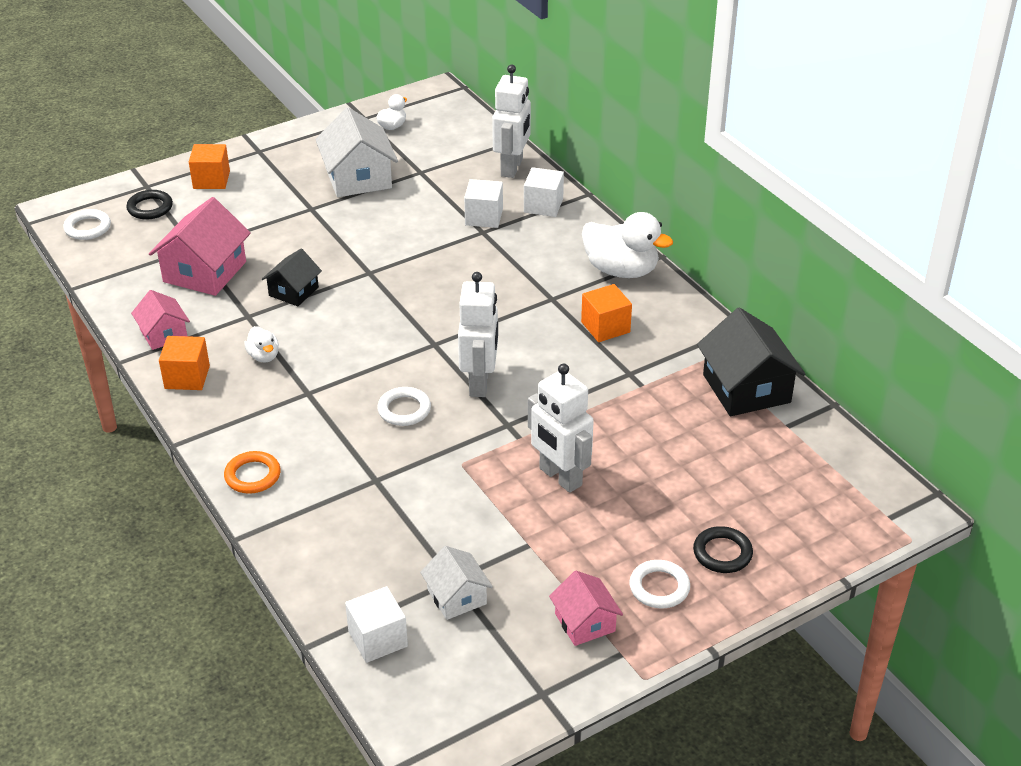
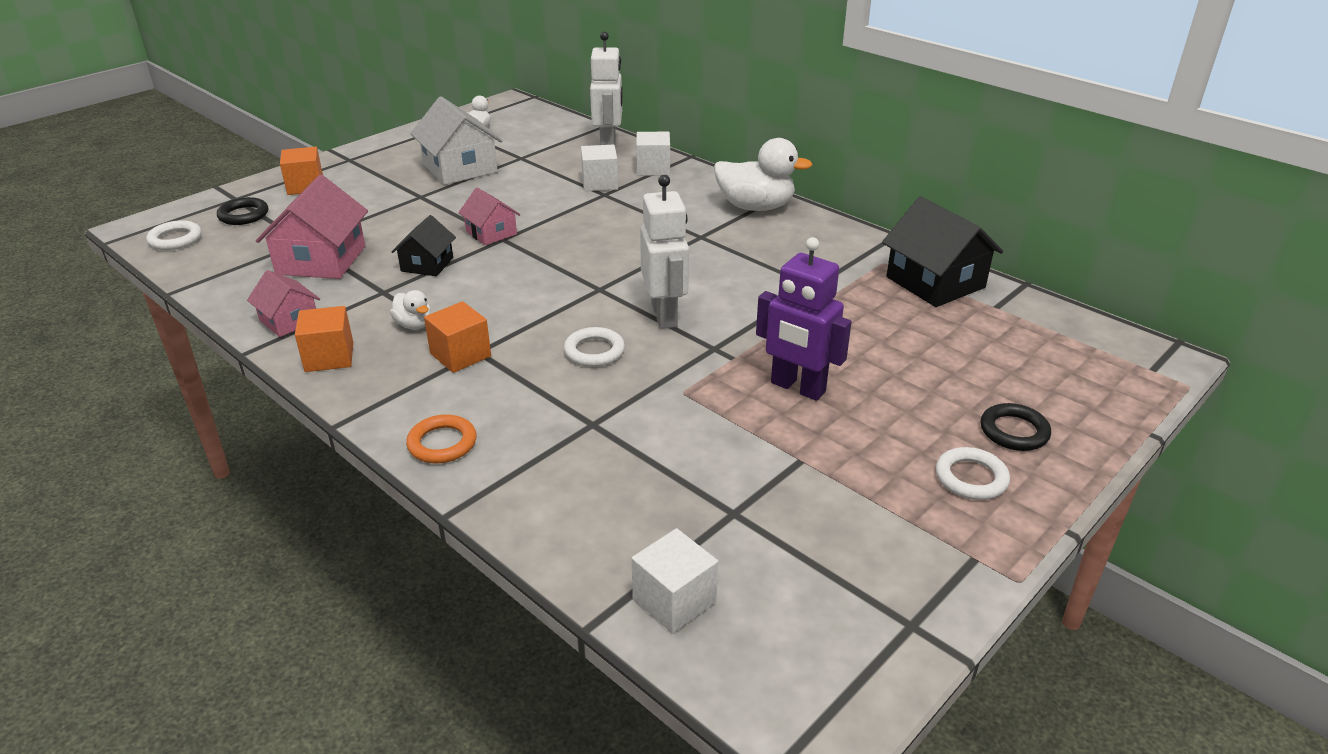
camera: 15 degrees left, 5 degrees down
white house [420,546,493,620] -> none
white robot [528,363,594,493] -> purple robot [756,237,851,401]
pink house [549,571,623,646] -> pink house moved to [458,188,520,245]
orange cube [581,284,632,342] -> orange cube moved to [424,301,491,373]

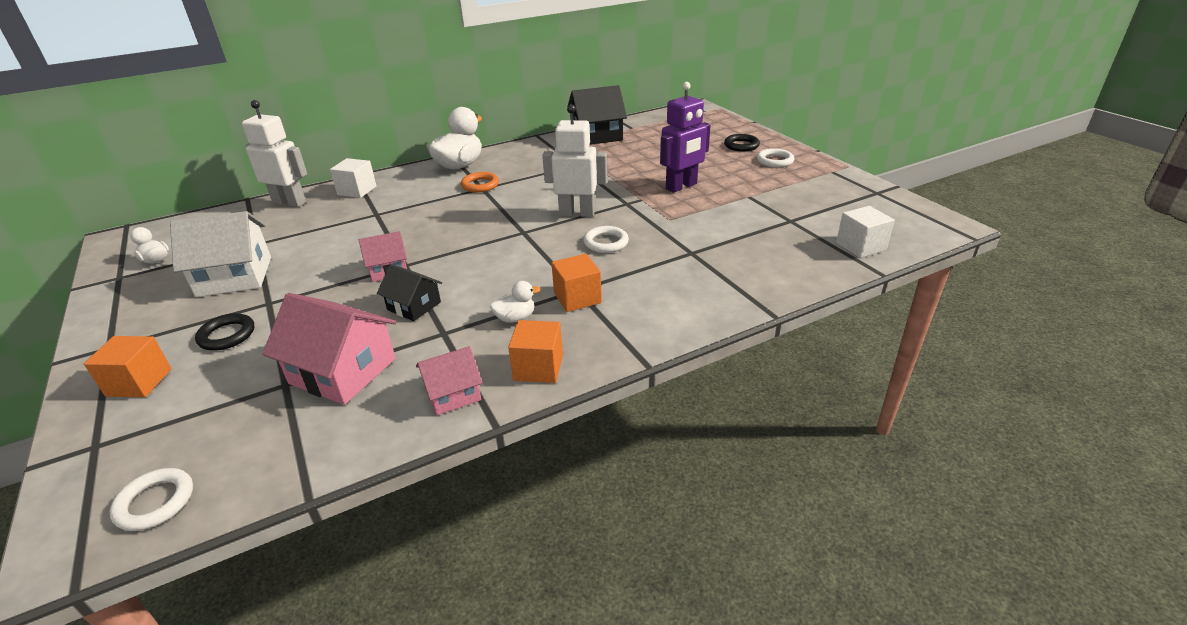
camera: 70 degrees left, 0 degrees up
black ring [217,197,268,225] -> black ring moved to [195,313,254,351]
orange ring [406,414,477,463] -> orange ring moved to [461,172,499,192]
white cube [581,144,618,191] -> none

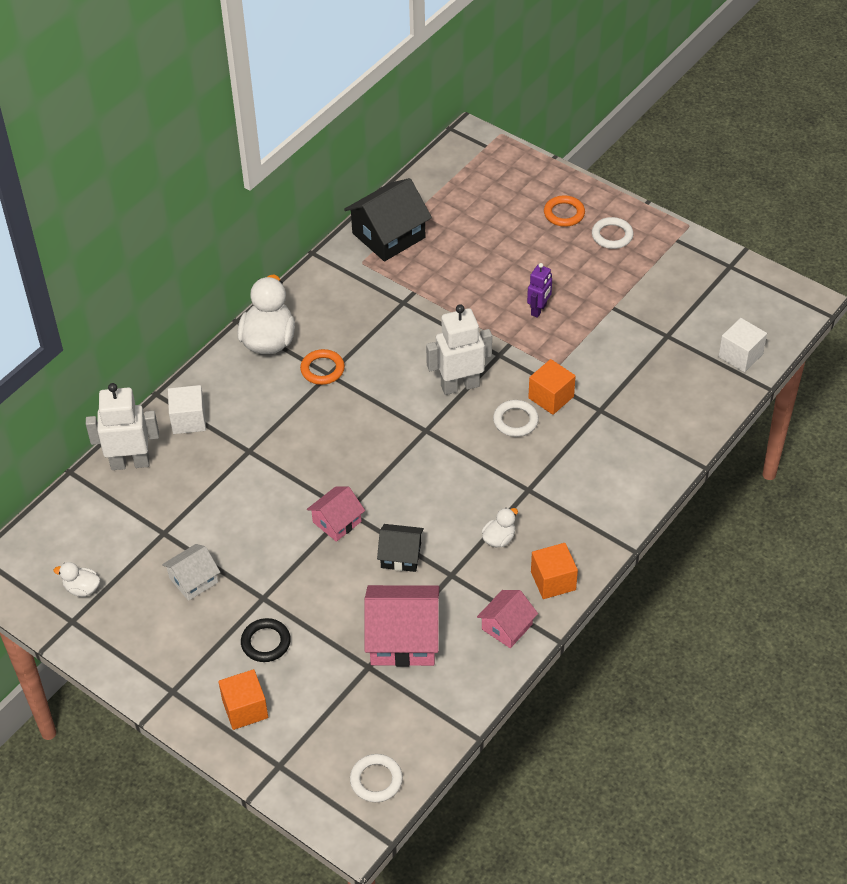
camera: 25 degrees left, 15 degrees up
white house [170,211,271,297] -> white house [162,544,220,601], size x0.58
orange cube [551,254,602,312] -> orange cube moved to [528,359,576,415]
purple robot [660,82,711,193] -> purple robot [527,263,552,318], size x0.58
black ring [724,134,760,152] -> orange ring [544,195,585,227]

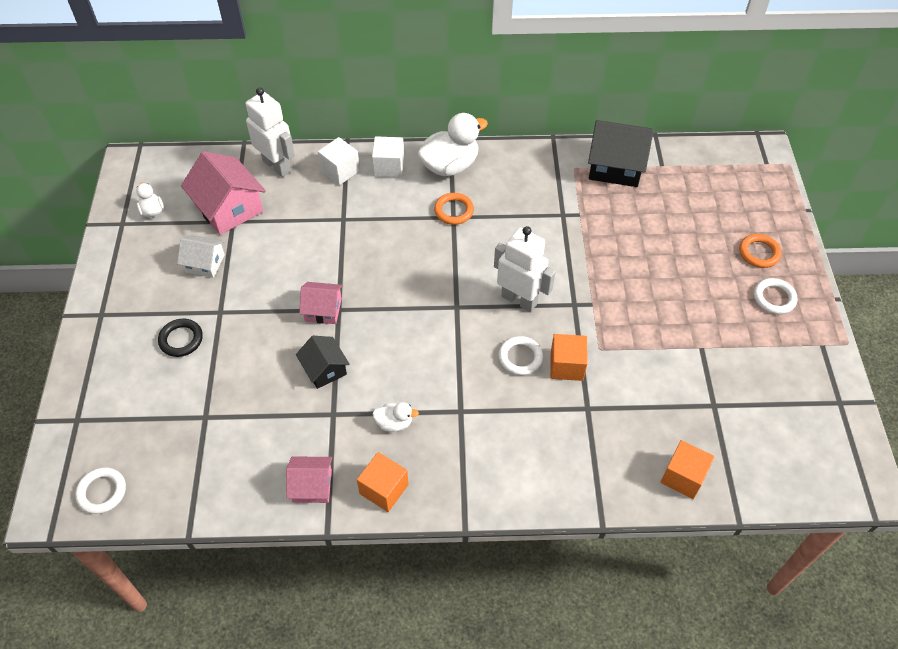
camera: 50 degrees right, 5 degrees up
orange cube [218,669,268,730] -> orange cube moved to [661,440,715,499]
pink house [364,585,439,667] -> pink house moved to [181,151,266,235]
purple robot [527,263,552,318] -> none
white cube [718,318,767,372] -> white cube moved to [372,136,404,178]

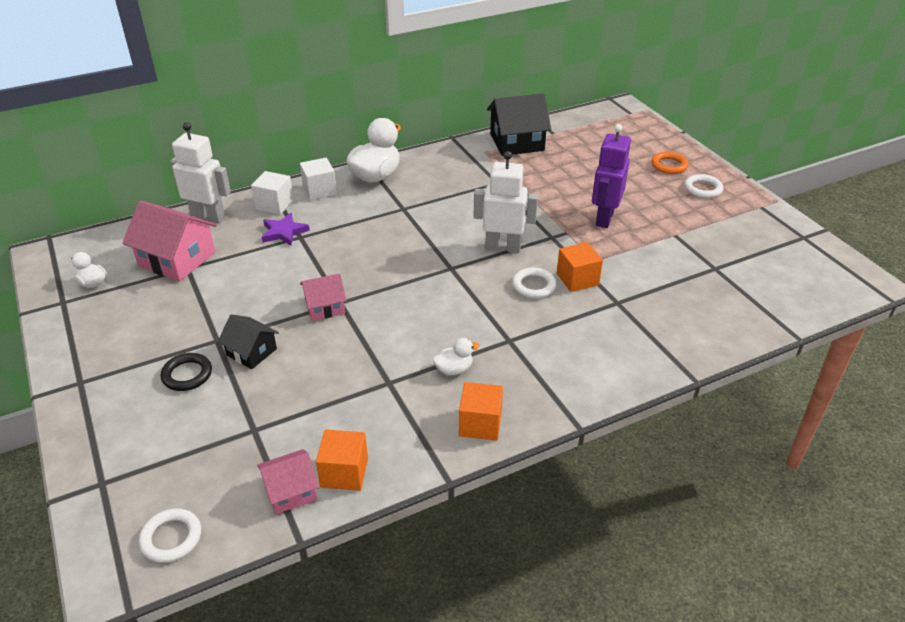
camera: 25 degrees left, 15 degrees down
white house [177,235,225,278] -> none
pink house [286,457,332,503] -> pink house moved to [257,449,319,514]
black house [296,336,350,389] -> black house moved to [218,314,279,369]
orange ring [434,193,474,225] -> none
orange cube [661,440,715,499] -> orange cube moved to [316,429,368,491]
none -> purple star [262,213,310,246]
none -> purple robot [592,124,631,228]

